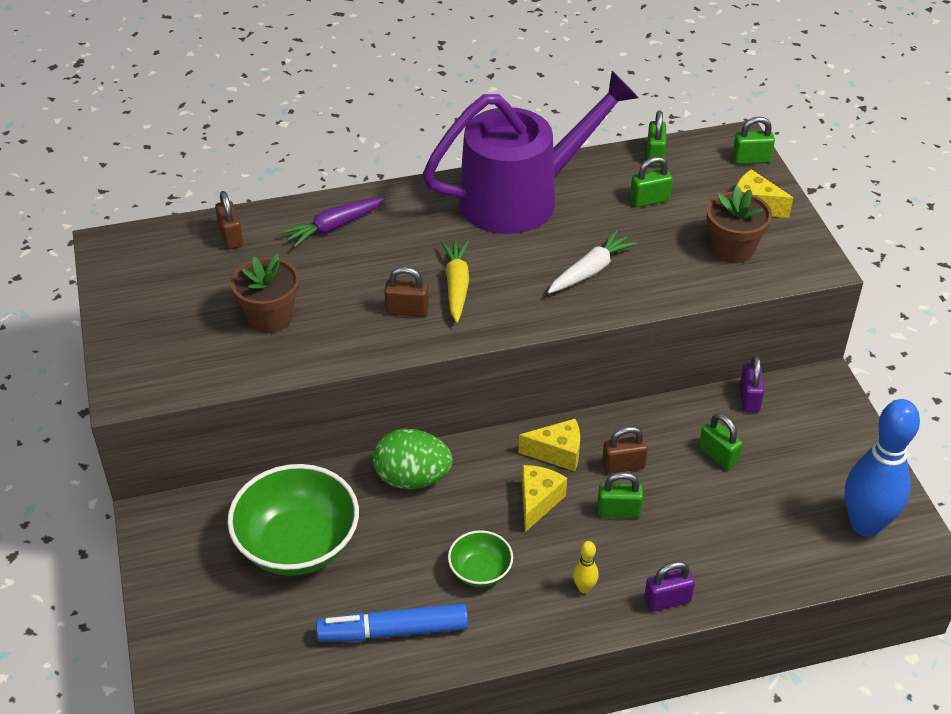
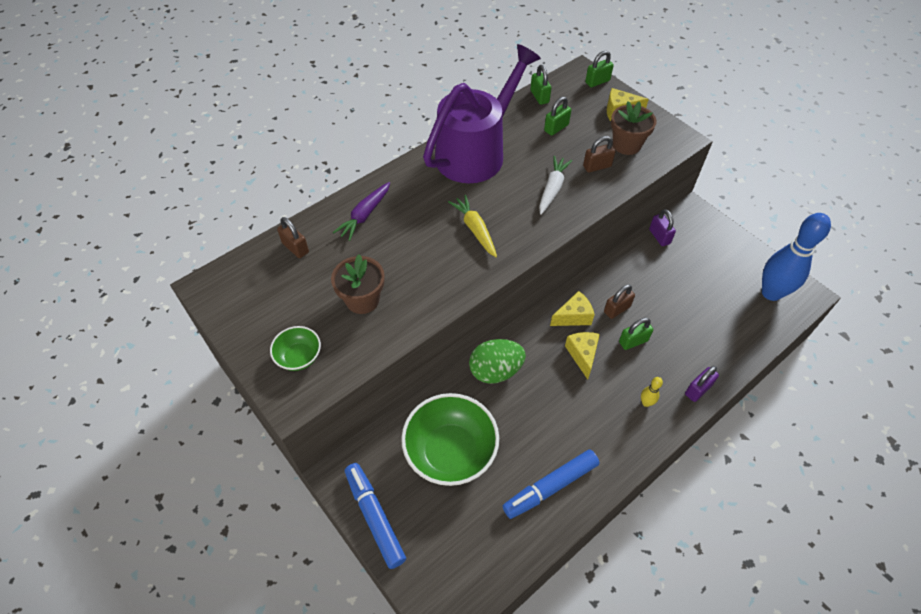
camera: 25 degrees left, 10 degrees up
brown padlock [384,266,429,317] -> brown padlock moved to [583,136,616,173]
green bowl [448,530,513,587] -> green bowl moved to [270,326,321,371]
green padlock [699,413,743,470] -> none
none -> blue marker [345,463,406,569]

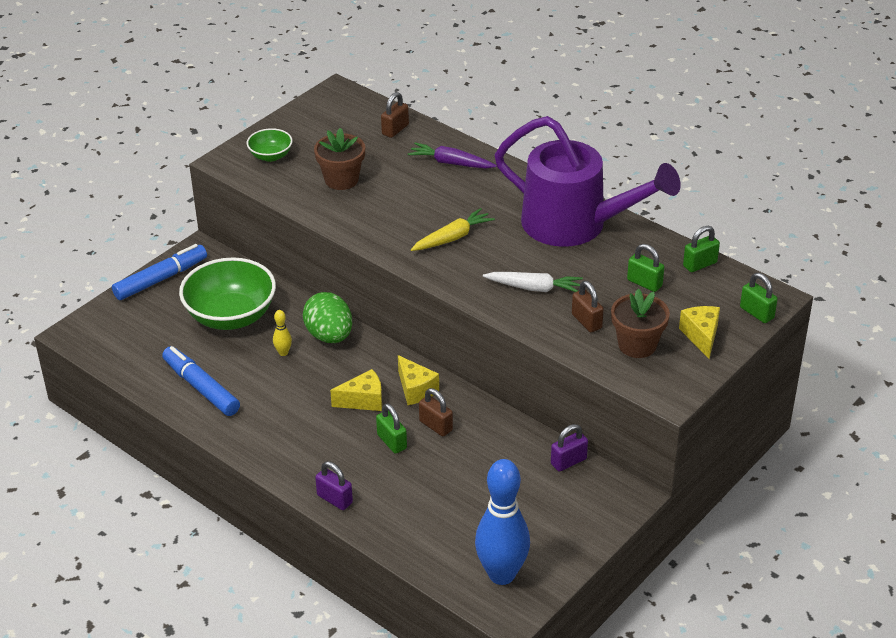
camera: 80 degrees right, 15 degrees down
yellow bowling pin [641,377,663,407] -> yellow bowling pin moved to [273,310,292,356]

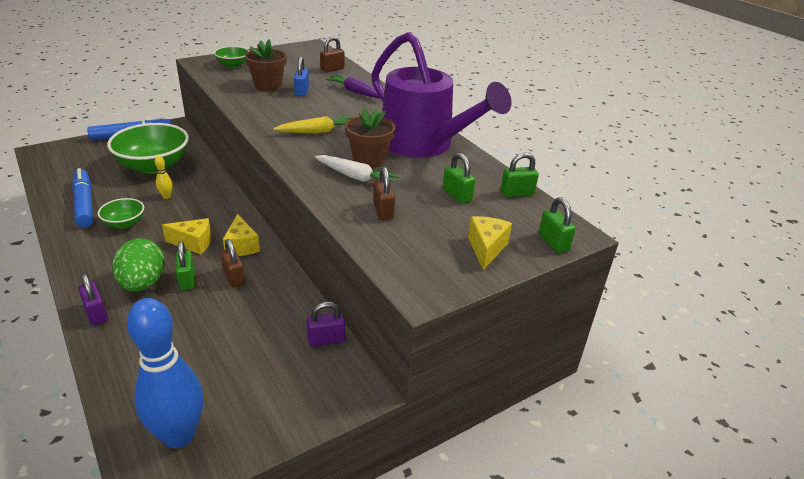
camera: 15 degrees right, 5 degrees down
green egg [303,292,352,343] -> green egg moved to [112,238,165,292]
brown flower pot [611,289,670,358] -> brown flower pot moved to [345,106,395,168]
none -> green bowl [98,198,144,229]
none -> blue padlock [294,57,309,97]

